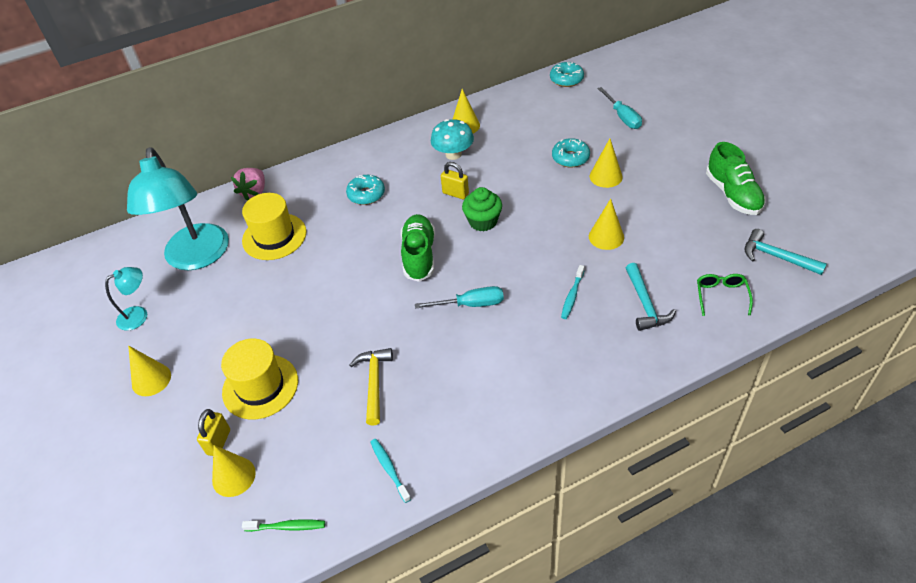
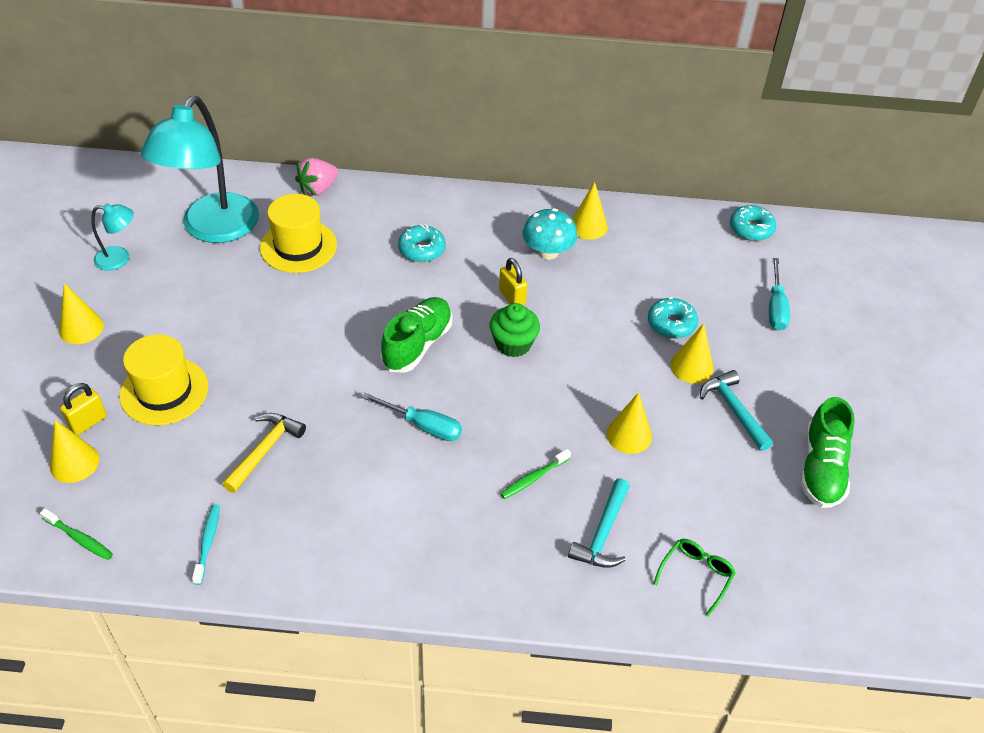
camera: 25 degrees right, 0 degrees up
turquoise toothbrush [561,265,585,319] -> green toothbrush [500,449,571,499]
turquoise hammer [745,229,827,275] -> turquoise hammer moved to [700,370,773,451]

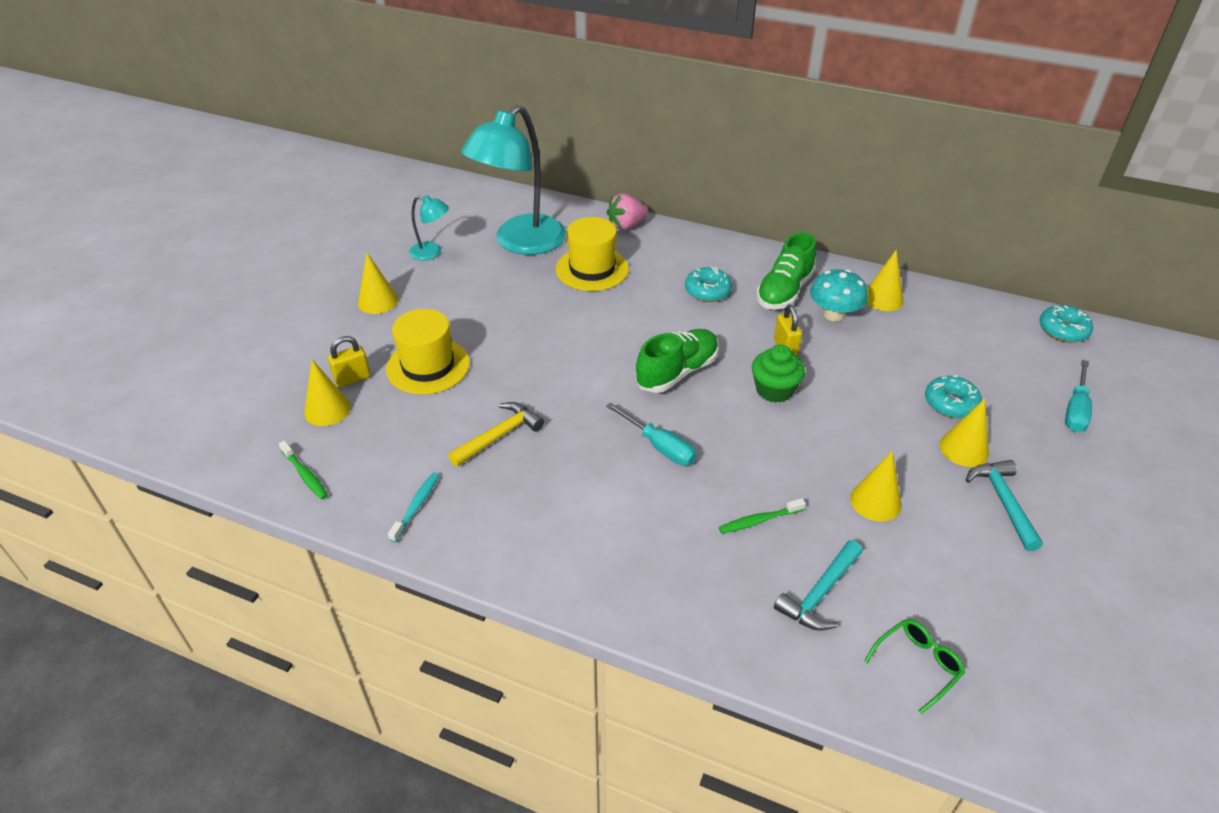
camera: 20 degrees right, 5 degrees down
green shoe [800,397,855,508] -> green shoe moved to [756,232,816,310]

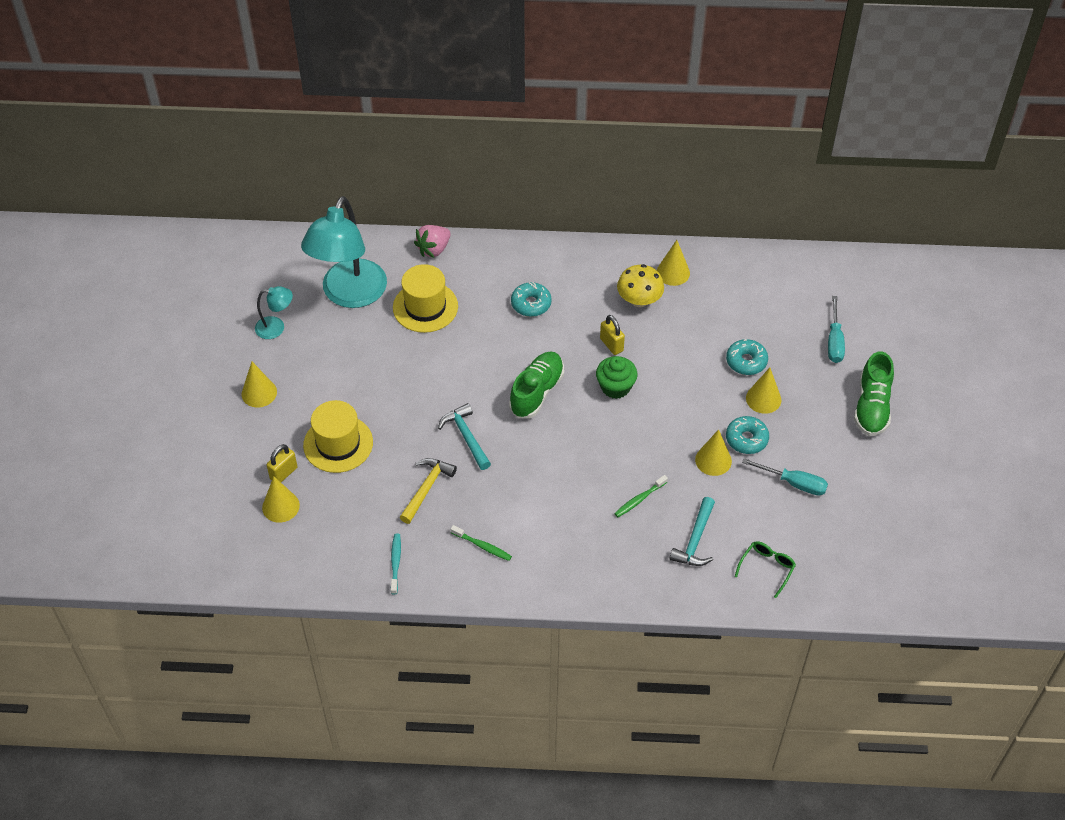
camera: 20 degrees left, 10 degrees up
green toothbrush [279,441,328,499] -> green toothbrush moved to [451,525,512,561]
turquoise screwdriver [606,402,697,465] -> turquoise screwdriver moved to [742,458,828,496]
green shoe [756,232,816,310] -> green shoe moved to [854,351,894,436]
turquoise mushroom [810,269,868,322] -> yellow mushroom [617,264,664,307]
turquoise hammer [966,460,1043,551] -> turquoise hammer moved to [438,403,491,470]
turquoise donut [1039,305,1093,342] -> turquoise donut moved to [726,416,769,454]

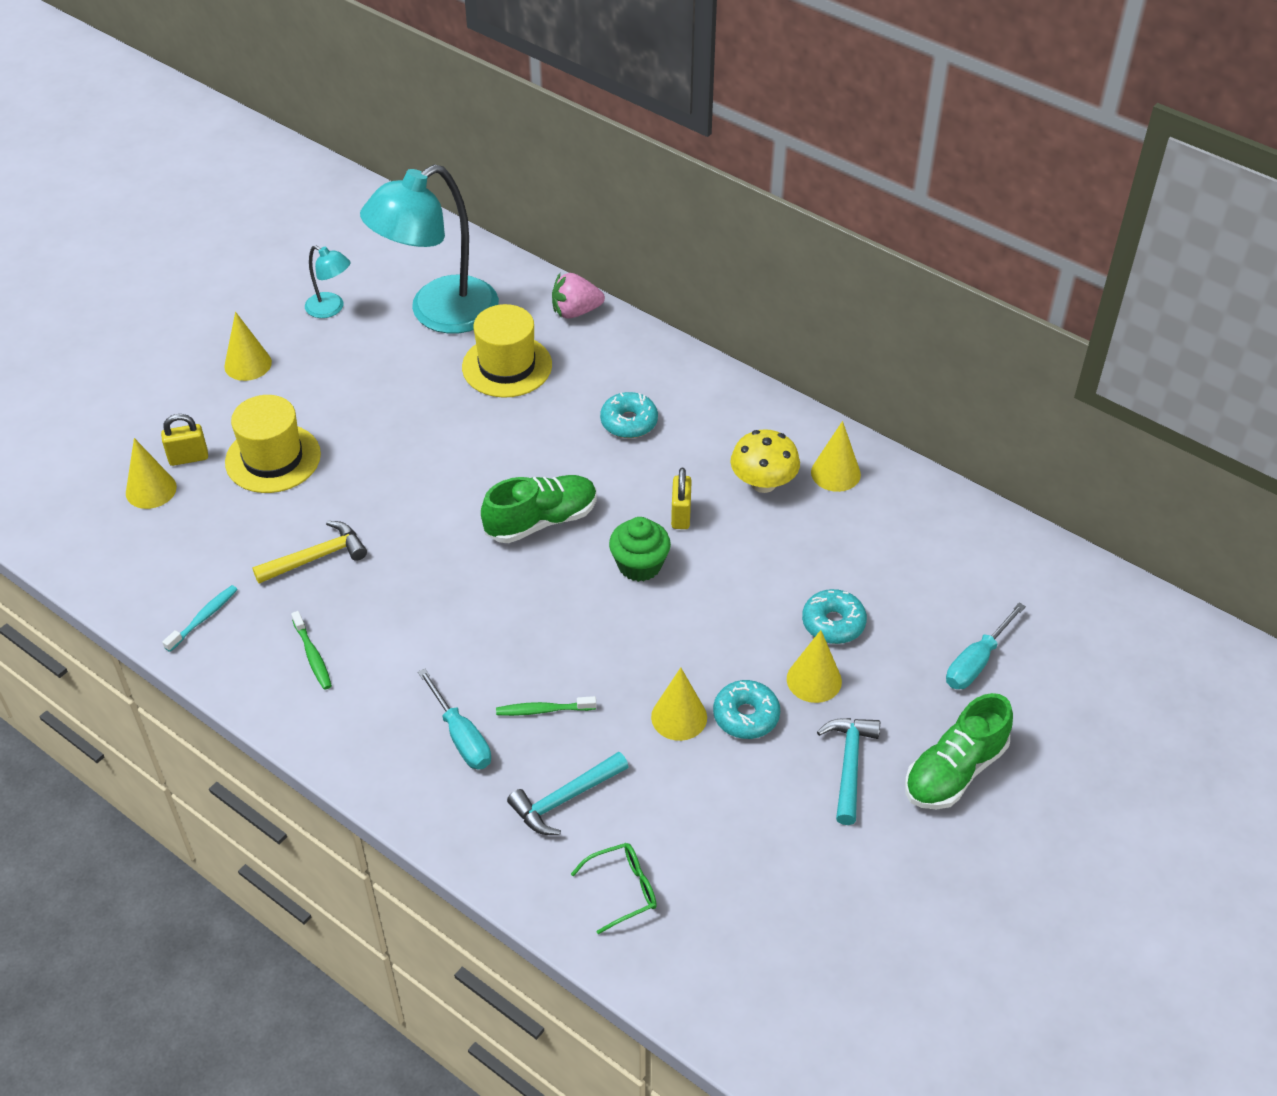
camera: 35 degrees right, 5 degrees down
turquoise hammer [438,403,491,470] -> turquoise hammer moved to [817,718,880,825]
turquoise screwdriver [742,458,828,496] -> turquoise screwdriver moved to [418,669,491,769]

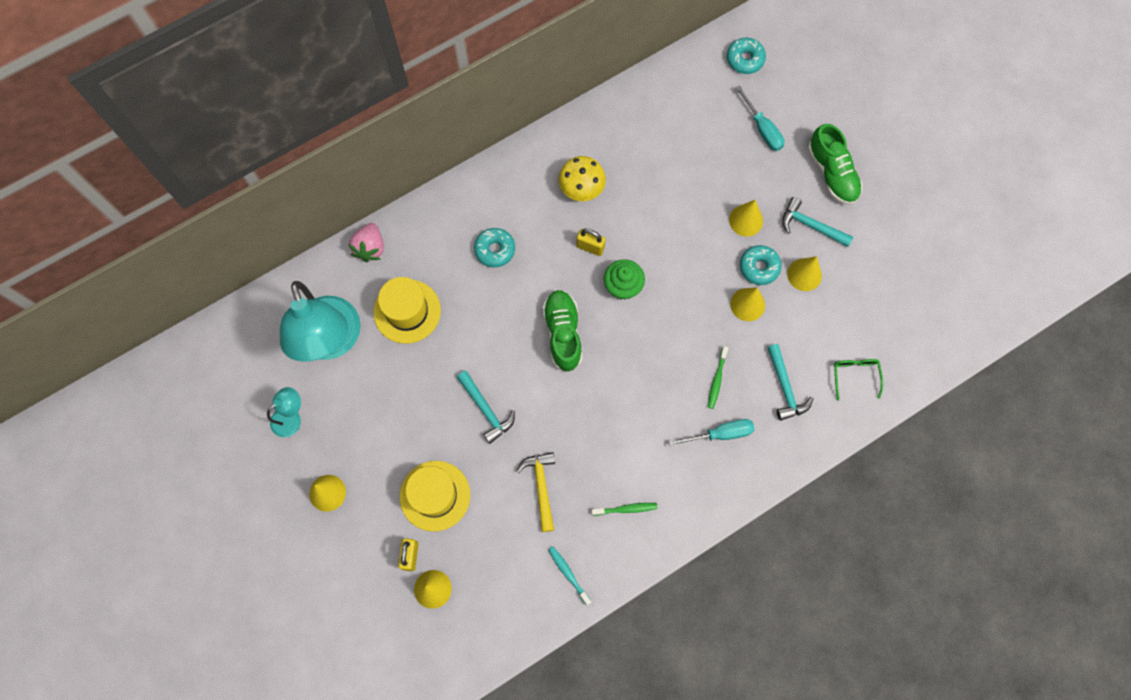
camera: 70 degrees left, 25 degrees up
turquoise donut [802,589,867,644] -> turquoise donut moved to [727,38,766,74]
yellow cone [811,421,861,492] -> yellow cone moved to [787,256,822,291]
none -> turquoise hammer [456,371,515,444]

